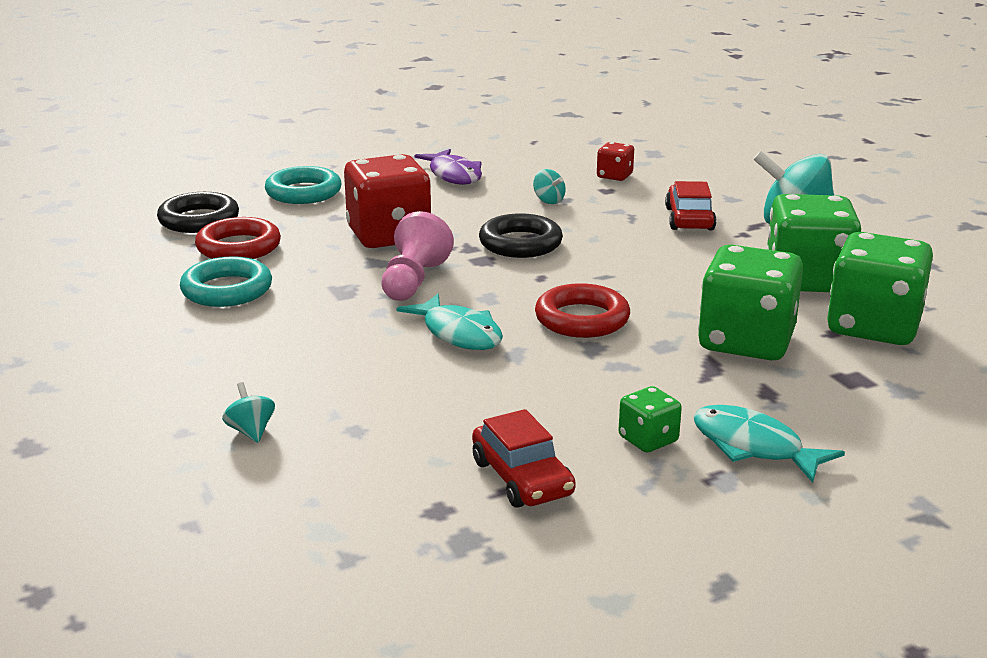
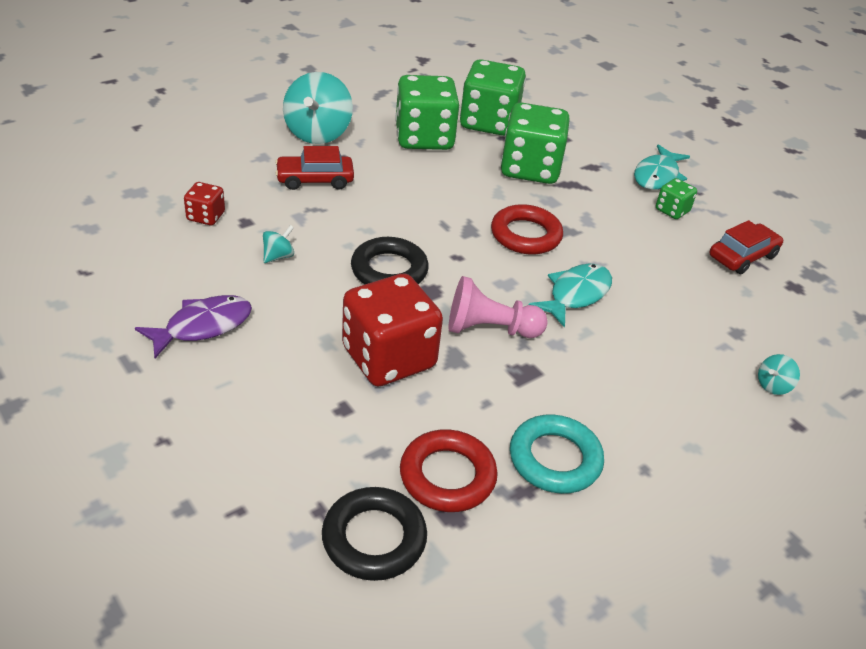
camera: 105 degrees left, 15 degrees up
turquoise ring [265,166,341,204] -> none

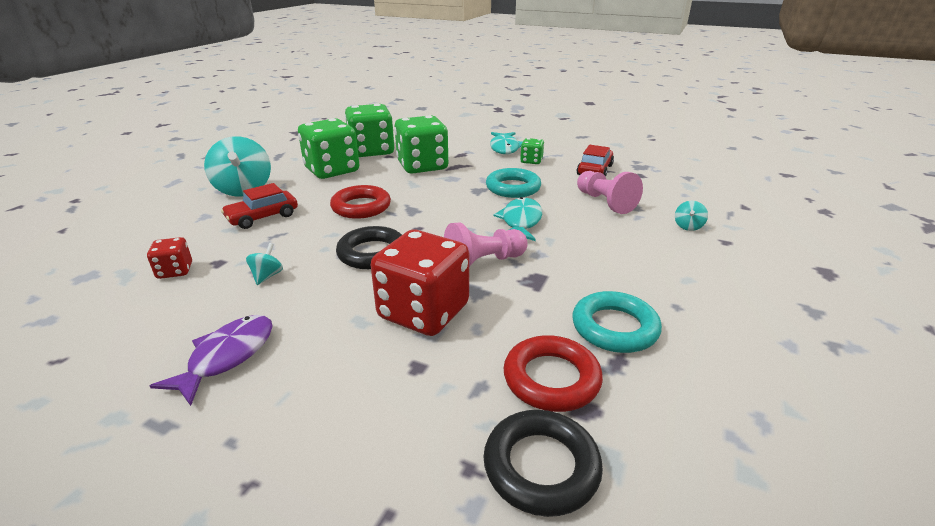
camera: 25 degrees left, 10 degrees down
red ring [491,204,563,254] -> red ring moved to [330,185,391,219]
none -> turquoise ring [486,168,541,198]
none -> pink pawn [577,171,643,214]

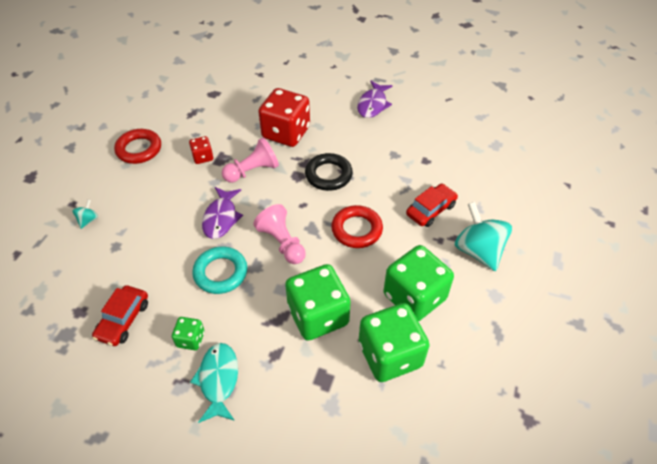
camera: 175 degrees right, 20 degrees up
red dice [147,237,192,279] -> red dice moved to [189,136,213,164]
turquoise spinning top [246,243,283,285] -> none
black ring [483,410,603,517] -> none
turquoise fish [494,197,542,241] -> purple fish [202,187,243,239]
red ring [504,335,603,412] -> red ring moved to [114,129,161,164]
turquoise ring [573,291,662,353] -> none
pink pawn [577,171,643,214] -> pink pawn moved to [254,204,306,264]

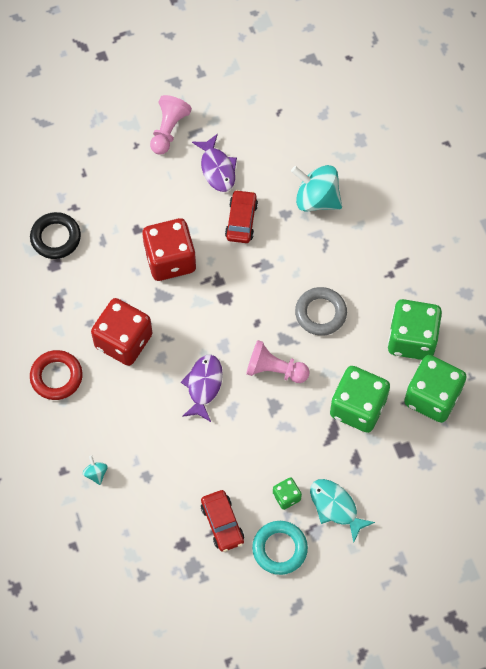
camera: 40 degrees left, 15 degrees up
red dice [189,136,213,164] -> red dice [91,298,152,366], size x2.12
turquoise ring [192,247,247,294] -> turquoise ring moved to [252,521,308,575]
purple fish [202,187,243,239] -> purple fish turned 135 degrees counterclockwise [181,355,223,422]
pink pawn [222,137,279,183] -> pink pawn moved to [150,95,192,155]
black ring [305,153,353,191] -> black ring moved to [30,212,81,259]
red ring [331,205,383,248] -> grey ring [295,287,347,336]
red car [406,184,458,227] -> red car moved to [225,190,258,243]
turquoise spinning top [455,202,512,271] -> turquoise spinning top moved to [291,165,342,212]

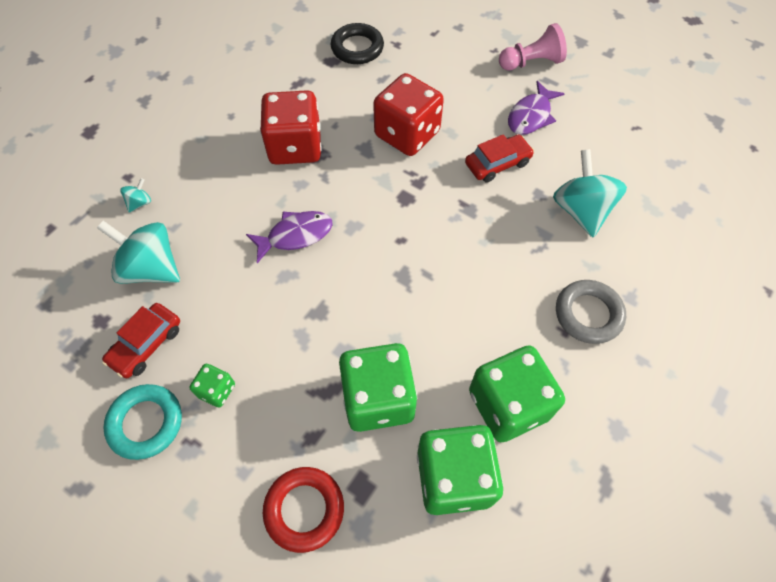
camera: 55 degrees right, 5 degrees down
red ring [30,350,83,400] -> red ring moved to [263,467,344,553]
pink pawn [246,340,310,383] -> none
grey ring [295,287,347,336] -> grey ring moved to [556,280,626,344]
turquoise fish [310,479,375,543] -> none
none -> turquoise spinning top [97,221,180,284]

